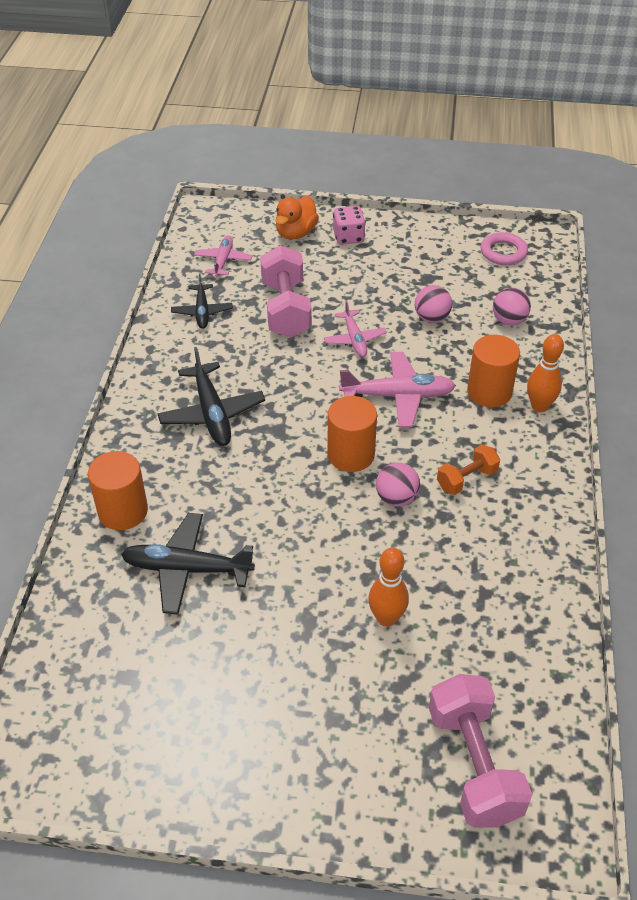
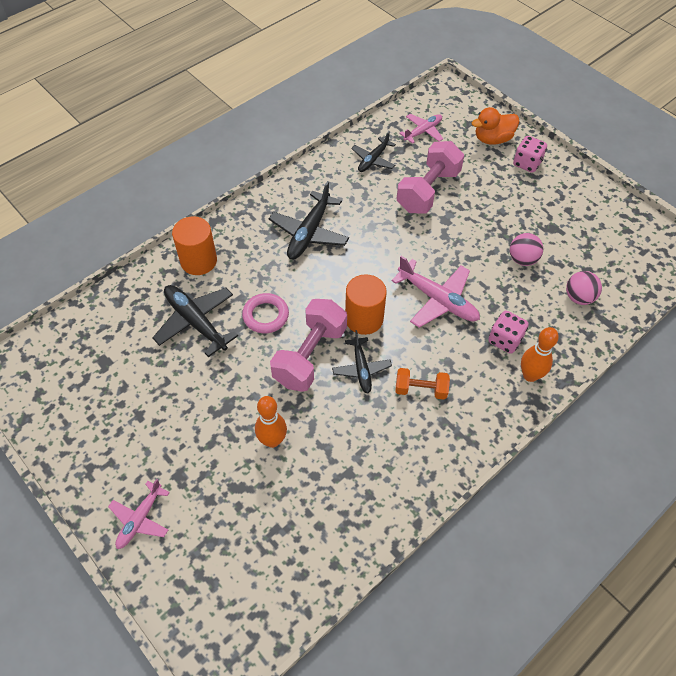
camera: 40 degrees right, 10 degrees up
pink plane [324,300,387,357] -> pink plane moved to [108,479,170,549]
pink ball [376,462,420,507] -> black plane [332,330,392,393]
pink dumbbell [429,674,532,828] -> pink dumbbell moved to [270,299,347,392]
orange cylinder [467,335,520,407] -> pink dice [488,311,529,354]
pink ring [481,232,528,265] -> pink ring moved to [242,293,289,333]

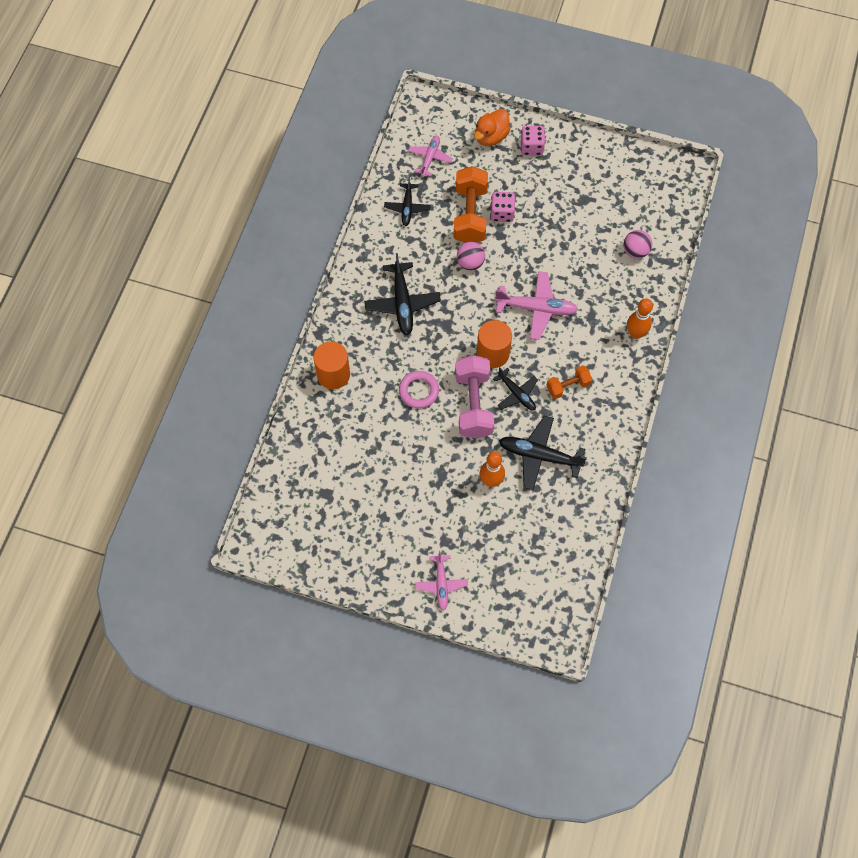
camera: 30 degrees left, 10 degrees up
black plane [152,285,238,357] -> black plane moved to [499,416,587,490]
pink dumbbell [396,141,464,214] -> orange dumbbell [453,166,488,243]
pink dice [488,311,529,354] -> pink dice moved to [490,192,516,222]
pink ball [510,233,543,266] -> pink ball moved to [457,242,485,270]

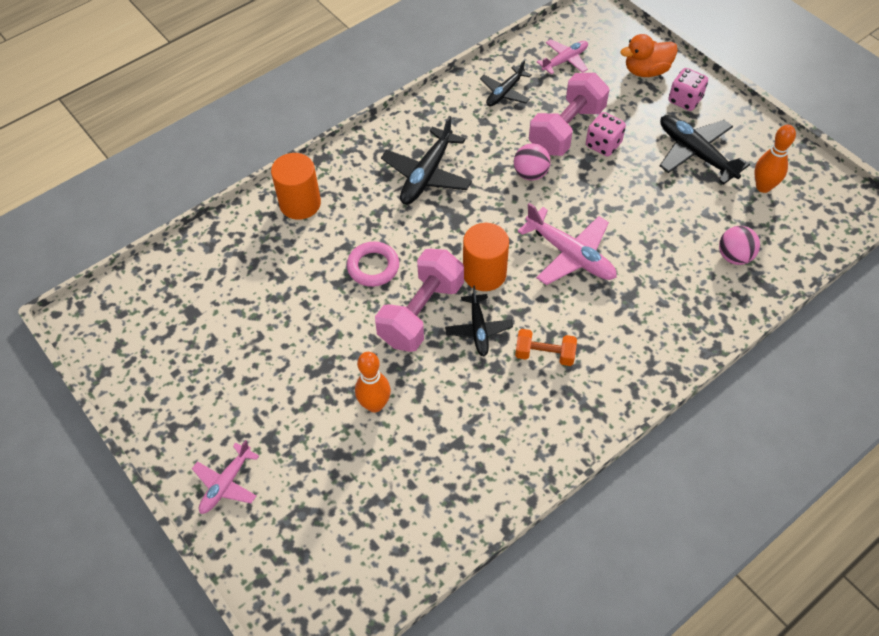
camera: 35 degrees right, 10 degrees down
orange dumbbell [453,166,488,243] -> pink dumbbell [529,73,610,156]
black plane [499,416,587,490] -> black plane moved to [660,115,750,184]
orange bowling pin [627,298,653,339] -> orange bowling pin moved to [754,125,796,193]

